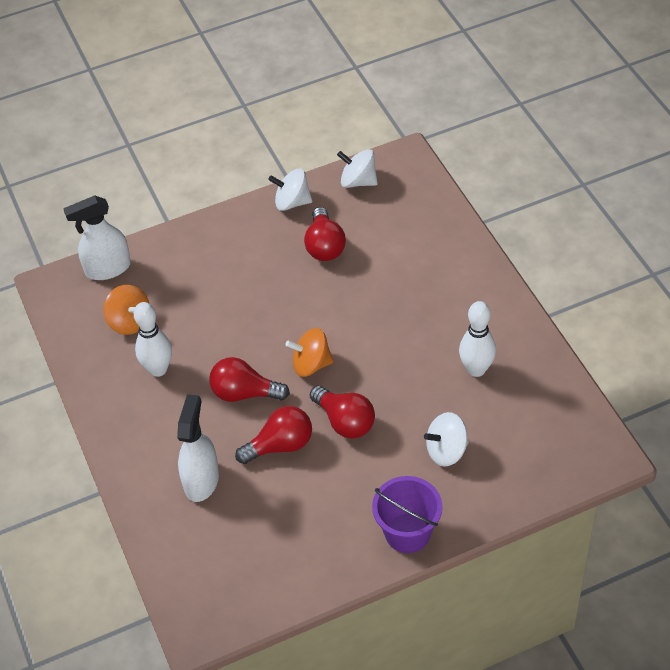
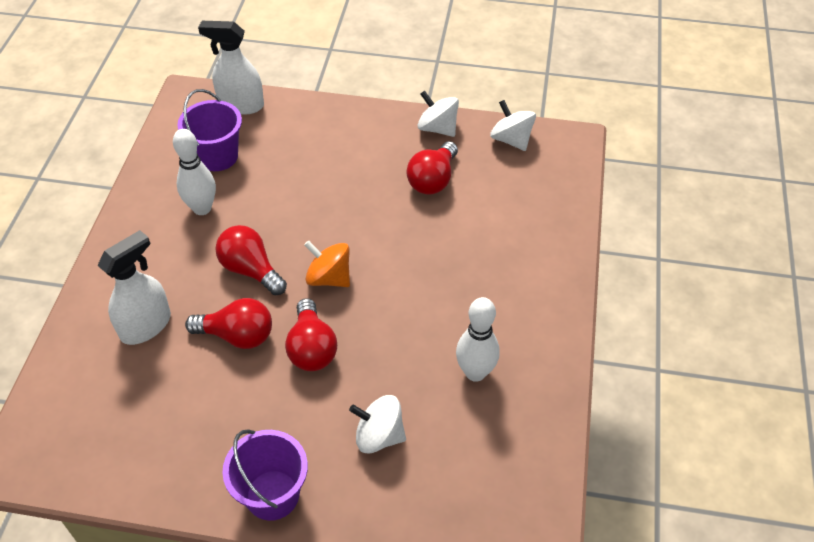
camera: 30 degrees right, 0 degrees up
orange spinning top [104,285,150,335] -> purple bucket [178,89,242,171]

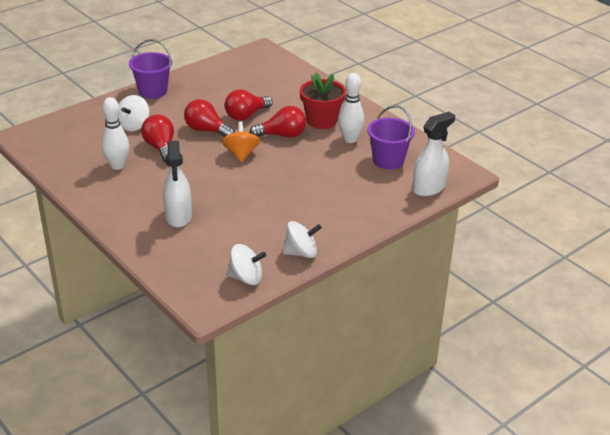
camera: 130 degrees right, 15 degrees down
white spray bottle [97,230,171,345] -> white spray bottle moved to [163,141,192,227]
orange spinning top [304,240,350,287] -> orange spinning top turned 75 degrees counterclockwise [222,121,260,163]
white spinning top [349,395,406,454] -> white spinning top turned 150 degrees clockwise [118,95,149,131]
red light bulb [407,141,458,195] -> red light bulb moved to [141,114,174,163]
none -> red flower pot [300,73,346,129]

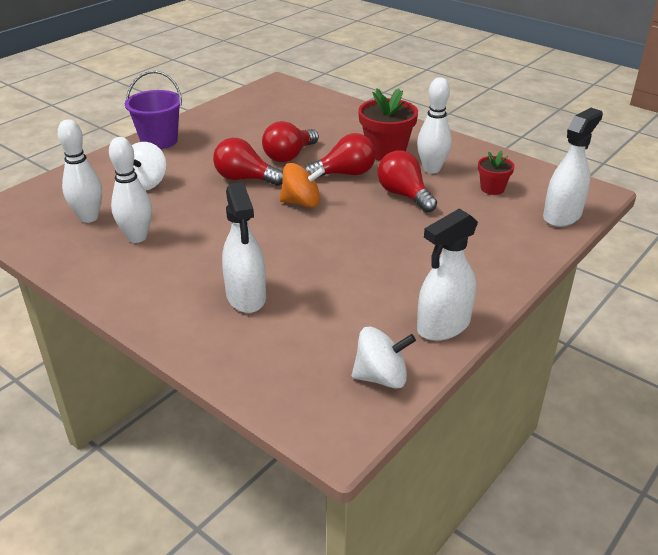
camera: 10 degrees left, 0 degrees up
red light bulb [141,114,174,163] -> red light bulb moved to [378,150,437,212]
orange spinning top [222,121,260,163] -> orange spinning top turned 105 degrees clockwise [279,163,325,208]
white spinning top [283,221,322,258] -> white spray bottle [417,209,478,341]
purple bucket [367,105,415,170] -> red flower pot [478,151,515,195]
none -> white bowling pin [57,119,102,223]

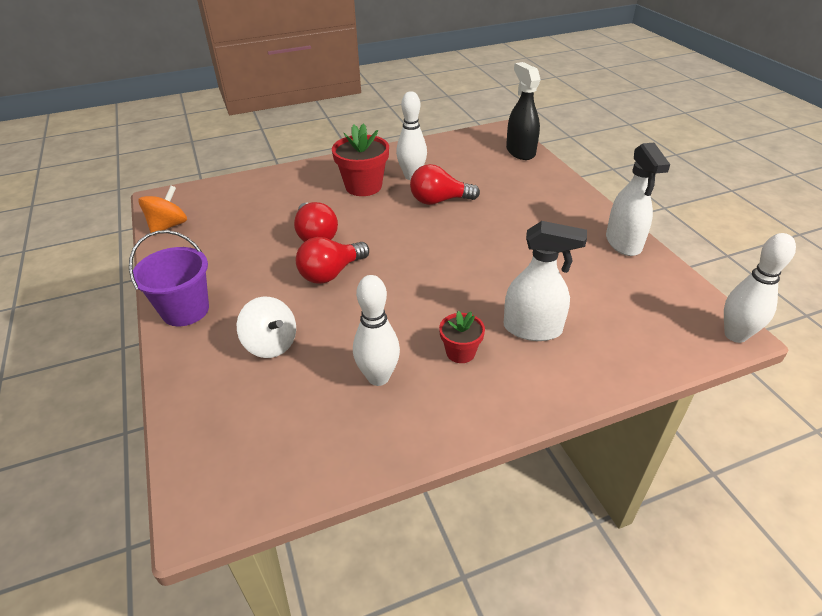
camera: 60 degrees left, 5 degrees up
white bowling pin [57,119,102,223] -> white bowling pin moved to [724,233,796,343]
orange spinning top [279,163,325,208] -> orange spinning top moved to [138,186,187,233]
red light bulb [304,133,376,177] -> none
white spinning top [352,327,416,389] -> none
red flower pot [478,151,515,195] -> red flower pot moved to [439,311,485,363]
white spray bottle [543,108,603,227] -> black spray bottle [506,62,541,160]

